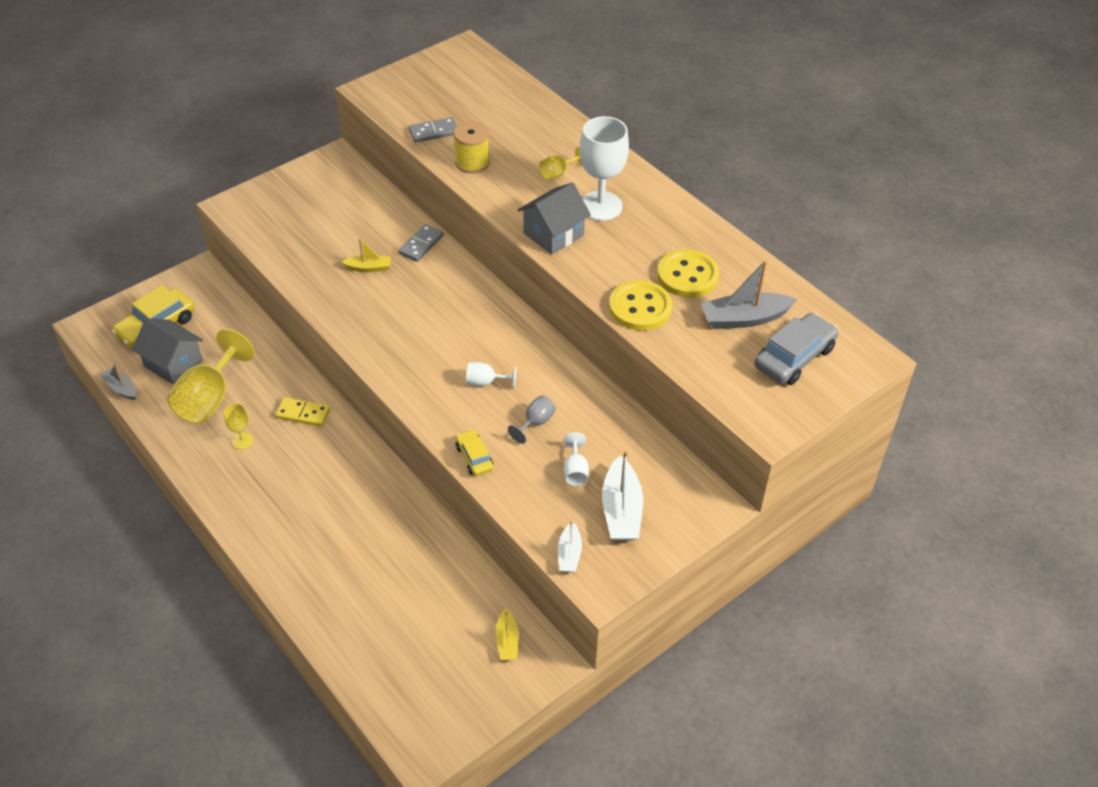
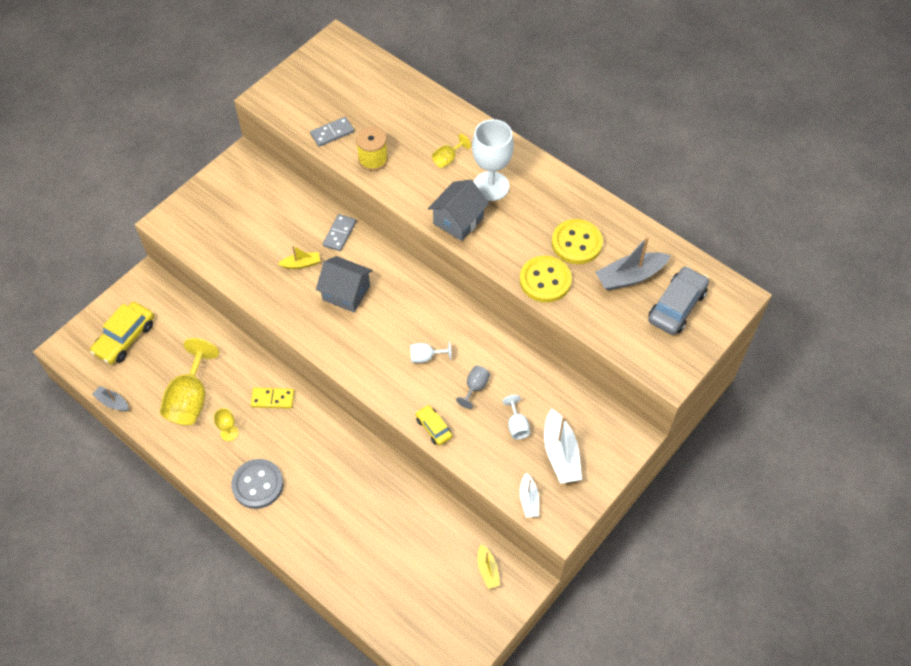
camera: 10 degrees left, 10 degrees up
grey house [132,318,203,385] -> grey house moved to [316,256,373,312]
none -> grey button [231,459,283,509]

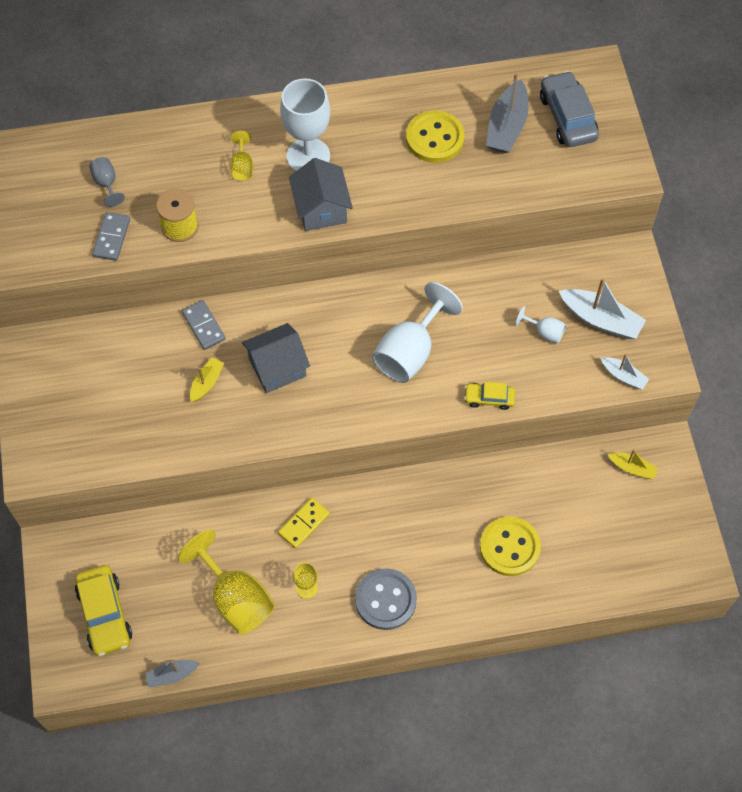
camera: 50 degrees left, 5 degrees up
white goblet [410,342,451,363] -> white goblet [372,282,463,383], size x2.09
grey goblet [456,366,490,409] -> grey goblet moved to [89,157,125,207]
yellow button [520,256,572,303] -> yellow button moved to [480,517,541,576]

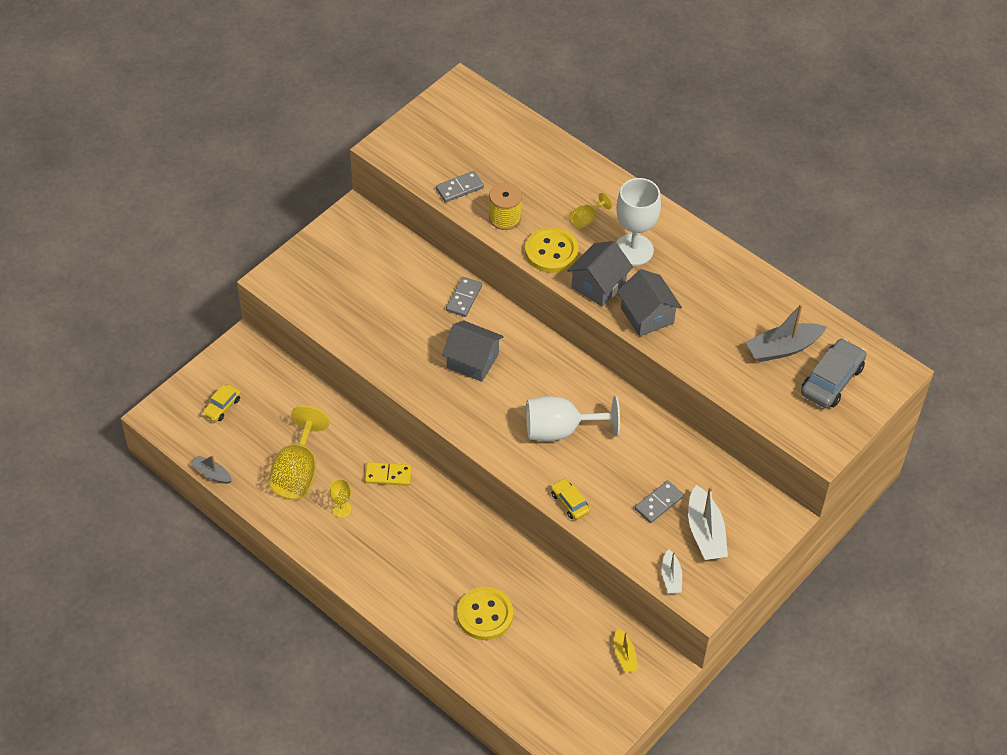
camera: 50 degrees right, 10 degrees down
yellow car [75,565,132,656] -> yellow car [202,384,241,422], size x0.57
grey goblet [89,157,125,207] -> none
yellow boat [190,357,224,402] -> none
grey button [355,568,417,630] -> none
yellow button [406,110,464,163] -> yellow button moved to [525,227,579,273]
white goblet [515,306,566,343] -> grey domino [635,480,684,523]
none -> grey house [617,269,682,337]

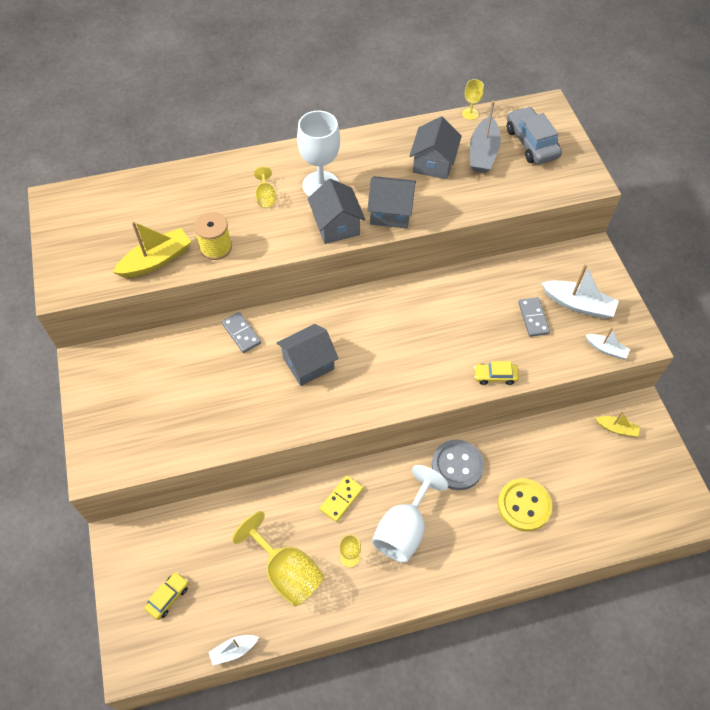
camera: 55 degrees left, 5 degrees up
grey boat [191,455,232,484] -> white boat [208,635,259,665]
yellow car [202,384,241,422] -> yellow car turned 120 degrees counterclockwise [145,572,189,620]
grey domino [436,171,484,202] -> yellow boat [113,221,191,278]
yellow button [525,227,579,273] -> none
white goblet [526,395,620,441] -> white goblet moved to [372,465,448,563]
none -> grey house [409,116,462,179]
none -> grey button [432,440,484,490]
none -> yellow goblet [462,79,484,120]

